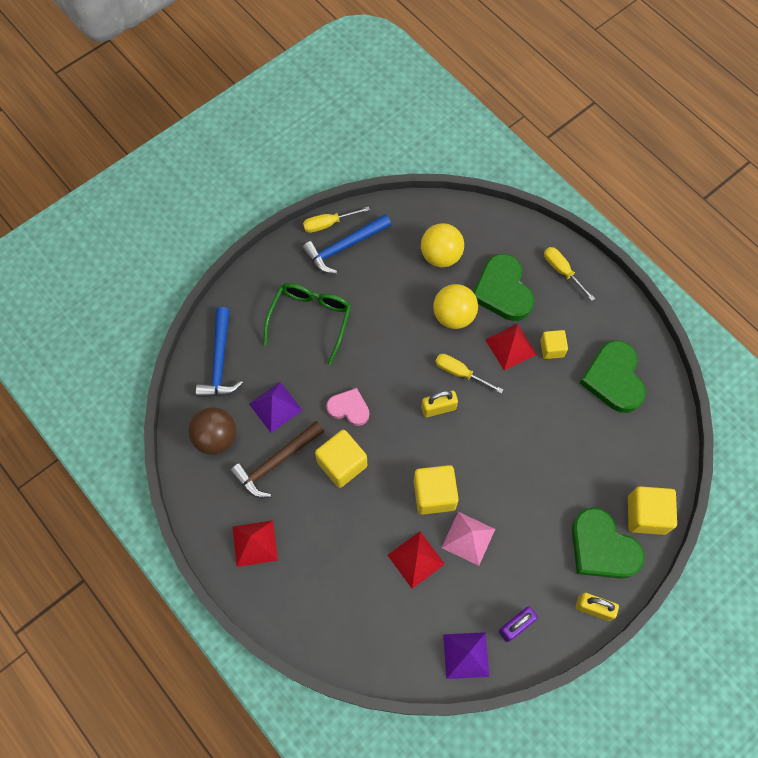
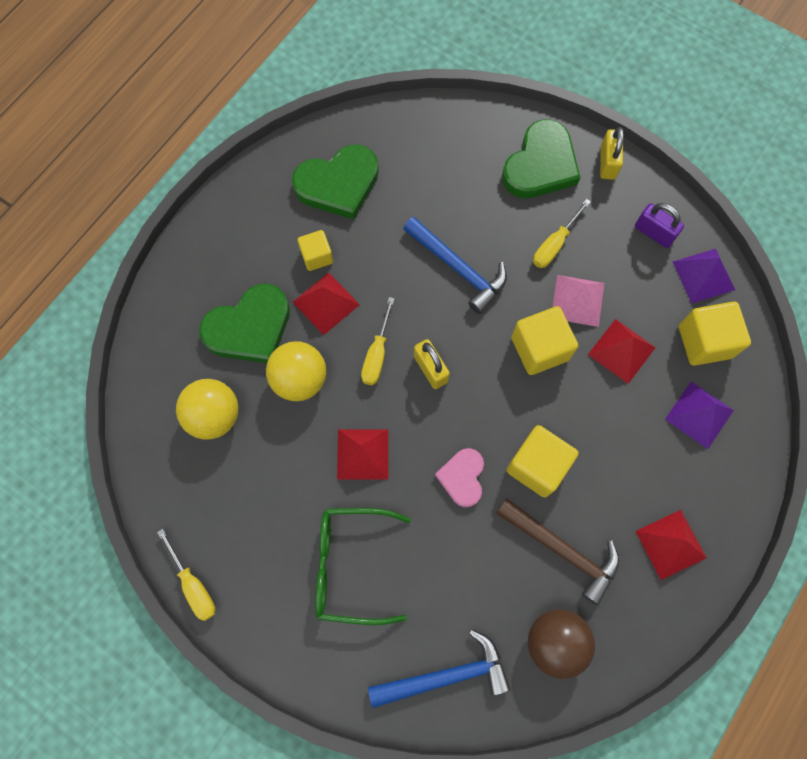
camera: 105 degrees left, 5 degrees up
purple pyramid [249,382,303,433] -> purple pyramid moved to [665,381,734,449]
blue hammer [302,214,391,274] -> blue hammer moved to [403,217,507,314]
yellow screwdriver [544,247,595,301] -> yellow screwdriver moved to [533,199,591,268]
yellow cube [628,486,677,535] -> yellow cube moved to [679,301,751,366]
none -> red pyramid [337,429,388,480]

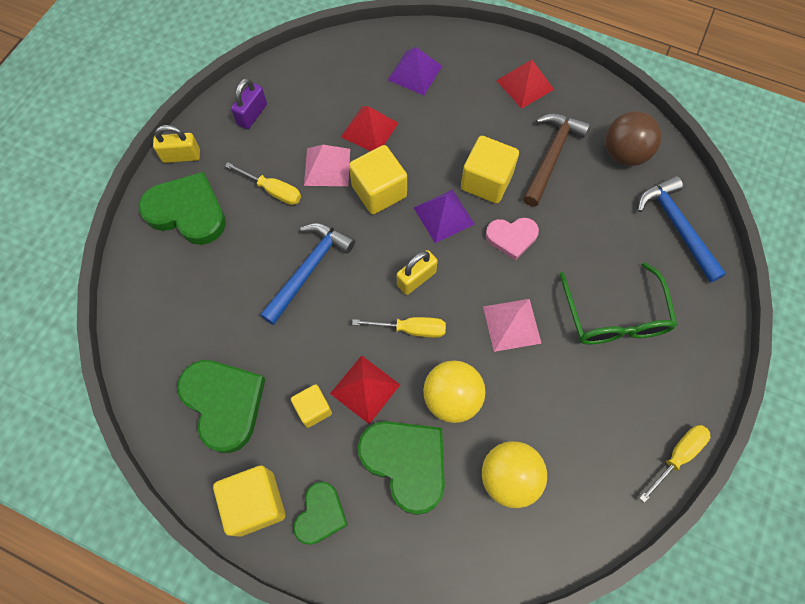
camera: 100 degrees left, 5 degrees down
red pyramid [337,429,388,480] -> pink pyramid [483,299,542,352]
purple pyramid [673,249,735,304] -> purple pyramid moved to [414,189,475,243]
yellow cube [679,301,751,366] -> yellow cube moved to [213,465,285,537]
none -> green heart [293,481,348,545]

